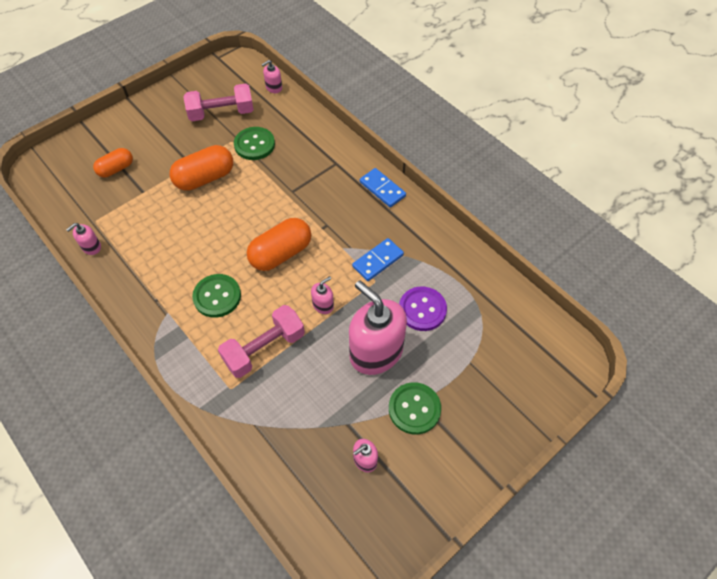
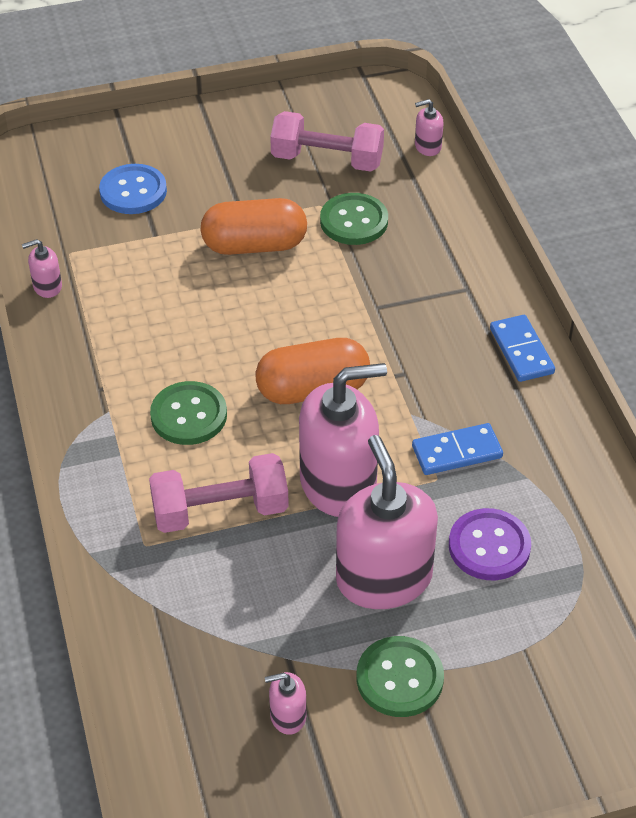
camera: 25 degrees right, 10 degrees down
orange capsule [93,148,133,178] -> blue button [99,164,167,214]
pink soap dispenser [311,276,334,314] -> pink soap dispenser [299,363,387,517], size x2.33

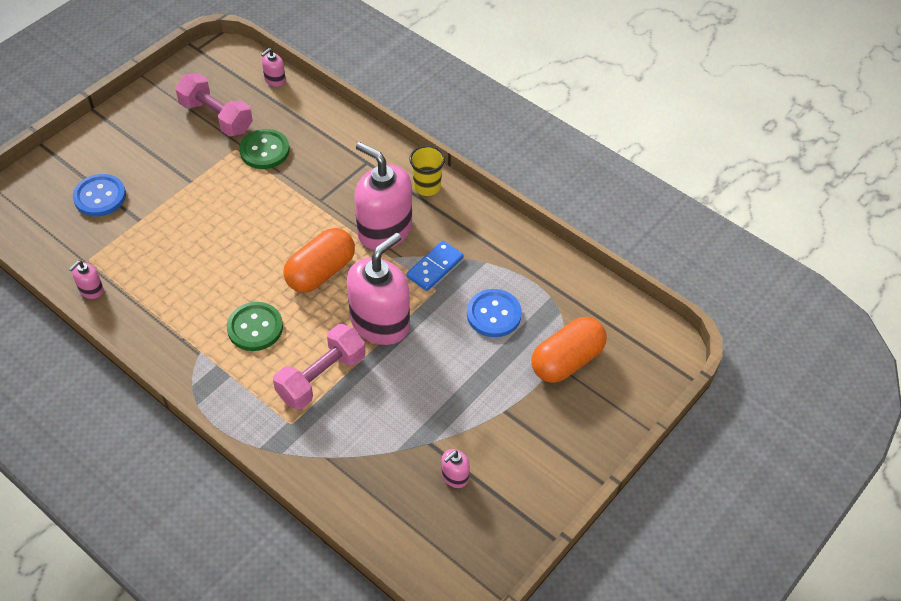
camera: 35 degrees left, 5 degrees up
orange capsule [200,198,307,255] -> orange capsule moved to [531,317,606,383]
pink dumbbell [270,111,384,172] -> pink dumbbell turned 60 degrees clockwise [175,73,253,136]
pink soap dispenser [336,435,438,609] -> pink soap dispenser moved to [355,142,412,250]
green button [357,636,444,717] -> none
purple button [449,508,531,580] -> blue button [467,289,522,337]
blue domino [490,315,555,382] -> yellow cup [409,146,445,196]

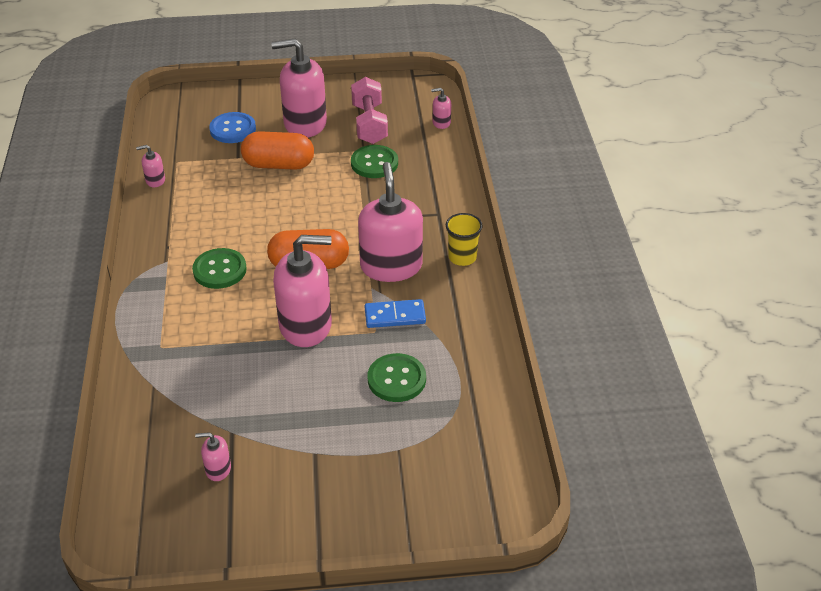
camera: 45 degrees right, 10 degrees down
pink dumbbell [273,324,366,409] -> none
blue button [467,289,522,337] -> green button [368,353,426,402]
orange capsule [531,317,606,383] -> orange capsule moved to [241,131,314,170]
none -> pink soap dispenser [271,38,327,137]

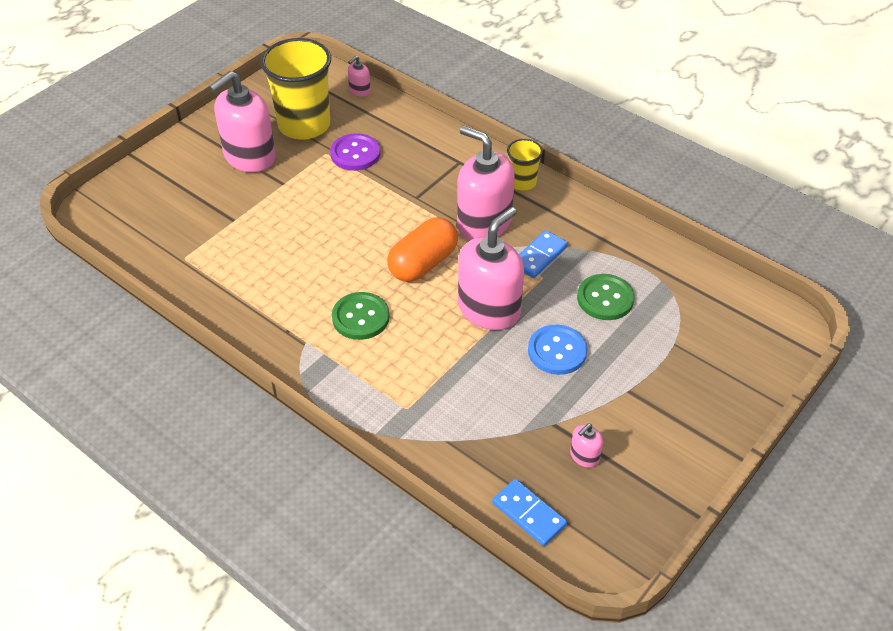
camera: 45 degrees left, 5 degrees up
pink soap dispenser [136,145,165,187] -> none
blue button [209,112,256,143] -> blue button moved to [528,324,587,375]
orange capsule [241,131,314,170] -> none
pink dumbbell [351,77,388,144] -> yellow cup [261,38,331,140]
green button [351,145,398,178] -> purple button [330,133,380,171]
none -> blue domino [492,479,567,546]

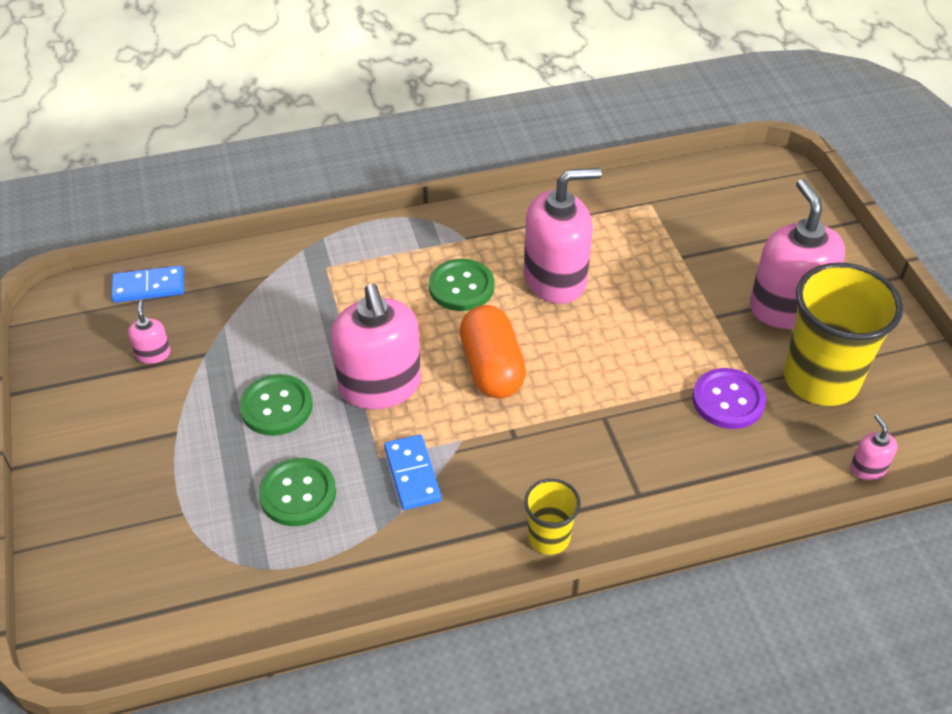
camera: 125 degrees right, 0 degrees up
pink soap dispenser [457,126,515,240] -> pink soap dispenser moved to [524,168,602,304]
blue button [528,324,587,375] -> green button [239,374,313,436]

